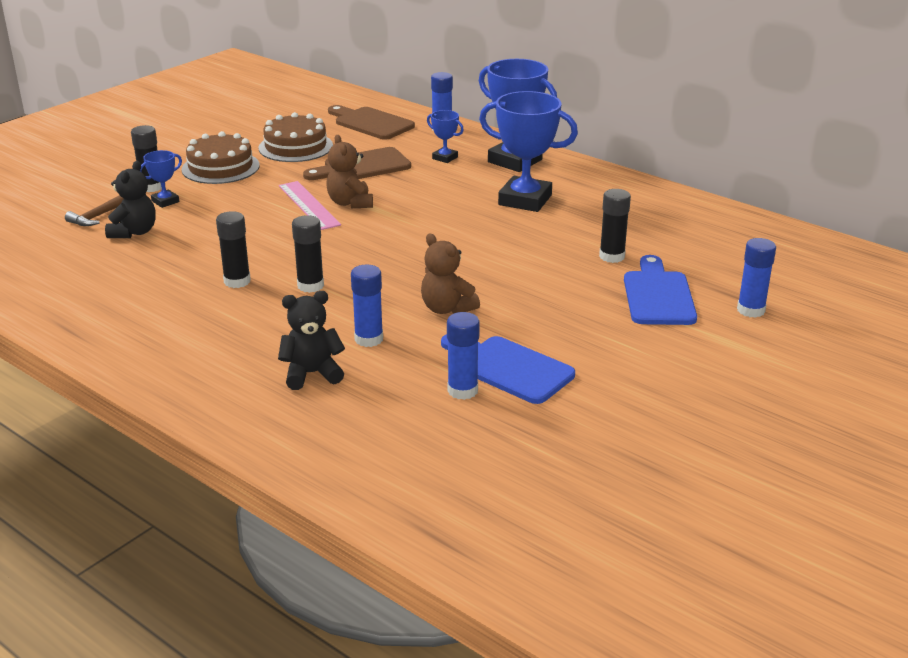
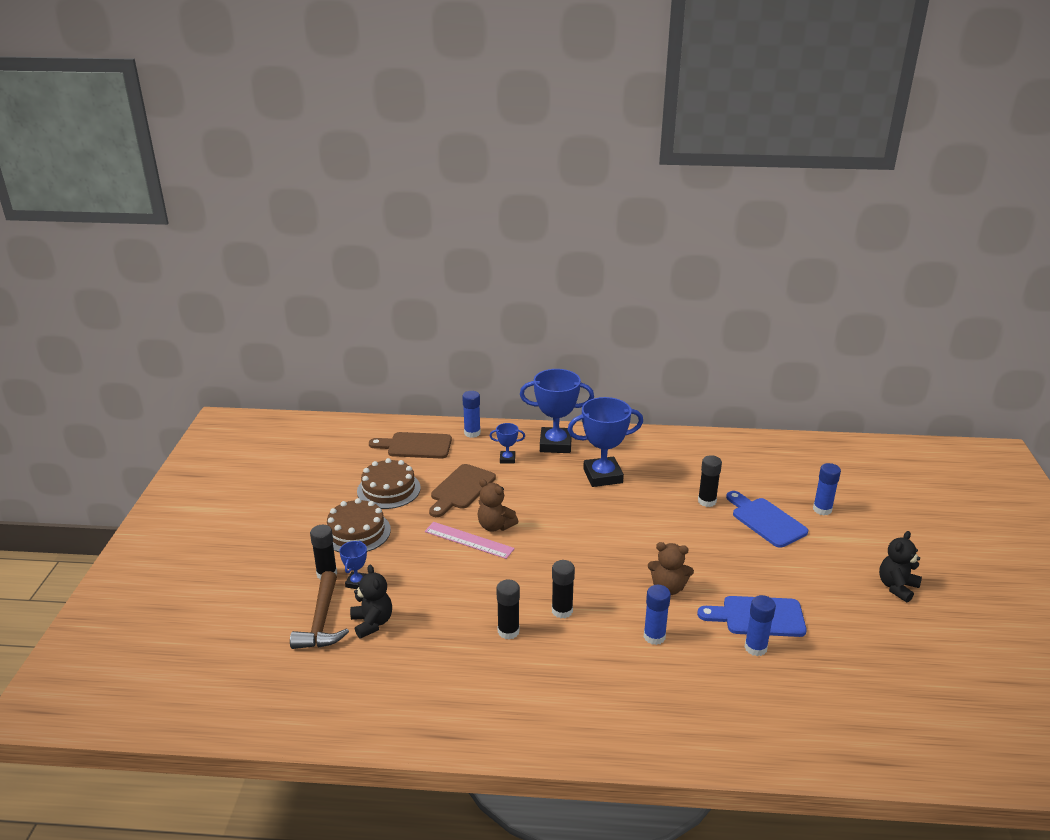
camera: 35 degrees left, 0 degrees up
brown hammer [65,195,124,226] -> brown hammer [290,571,349,649], size x1.66
black teddy bear [278,291,345,390] -> black teddy bear moved to [879,531,922,603]

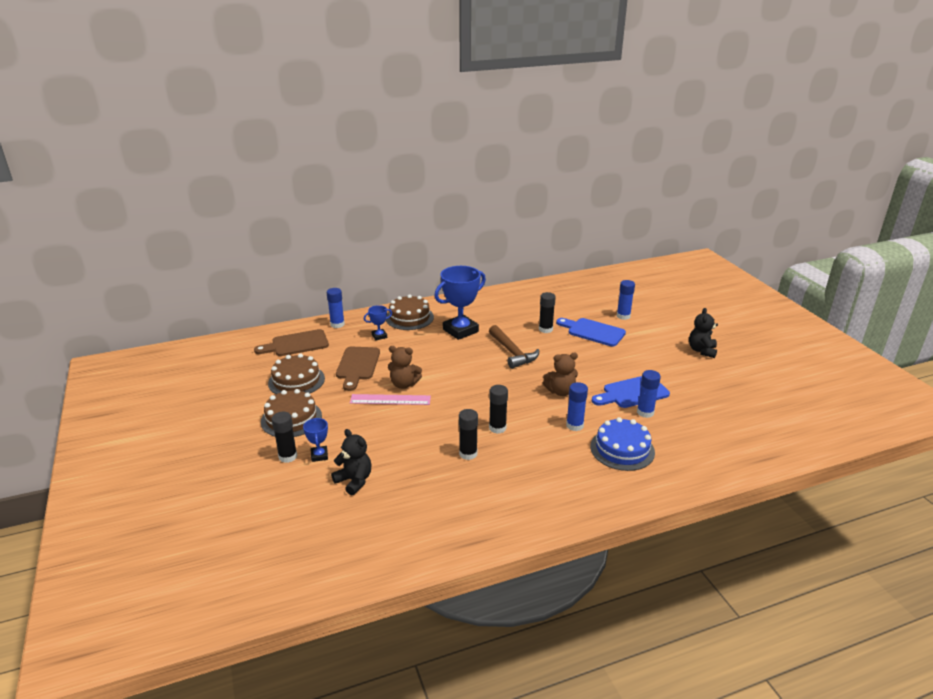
camera: 25 degrees left, 0 degrees up
brown hammer [290,571,349,649] -> brown hammer moved to [489,325,540,369]
blue trophy [520,369,594,453] -> brown cake [386,295,434,330]
none -> blue cake [590,417,655,471]

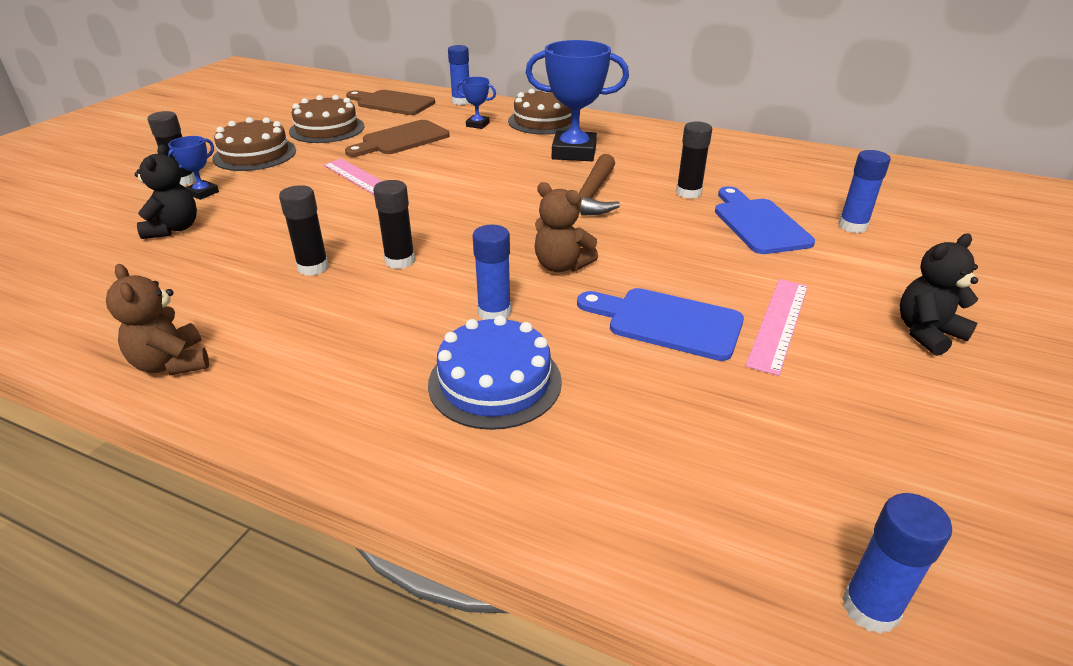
camera: 45 degrees right, 5 degrees up
brown teddy bear [388,346,422,389] -> brown teddy bear moved to [106,264,209,376]
blue glue stick [637,370,661,418] -> blue glue stick moved to [842,493,952,634]
none -> pink ruler [745,279,808,376]

